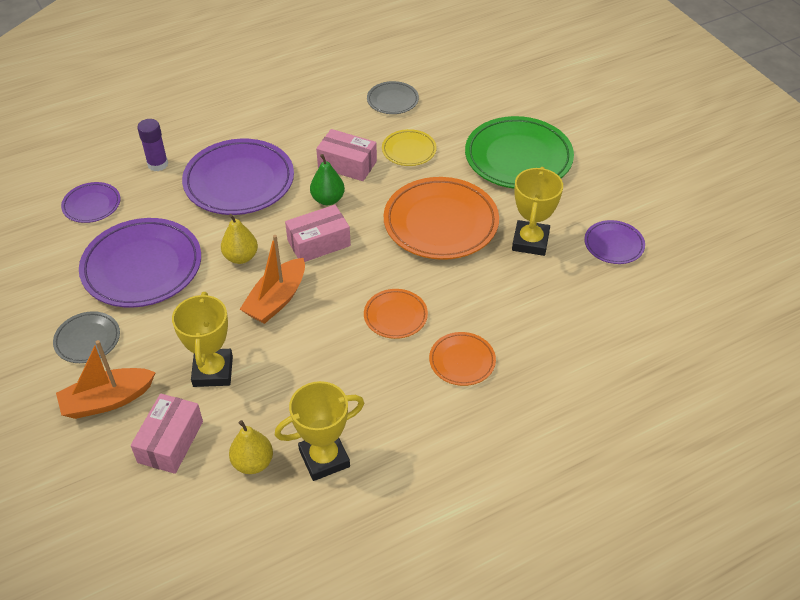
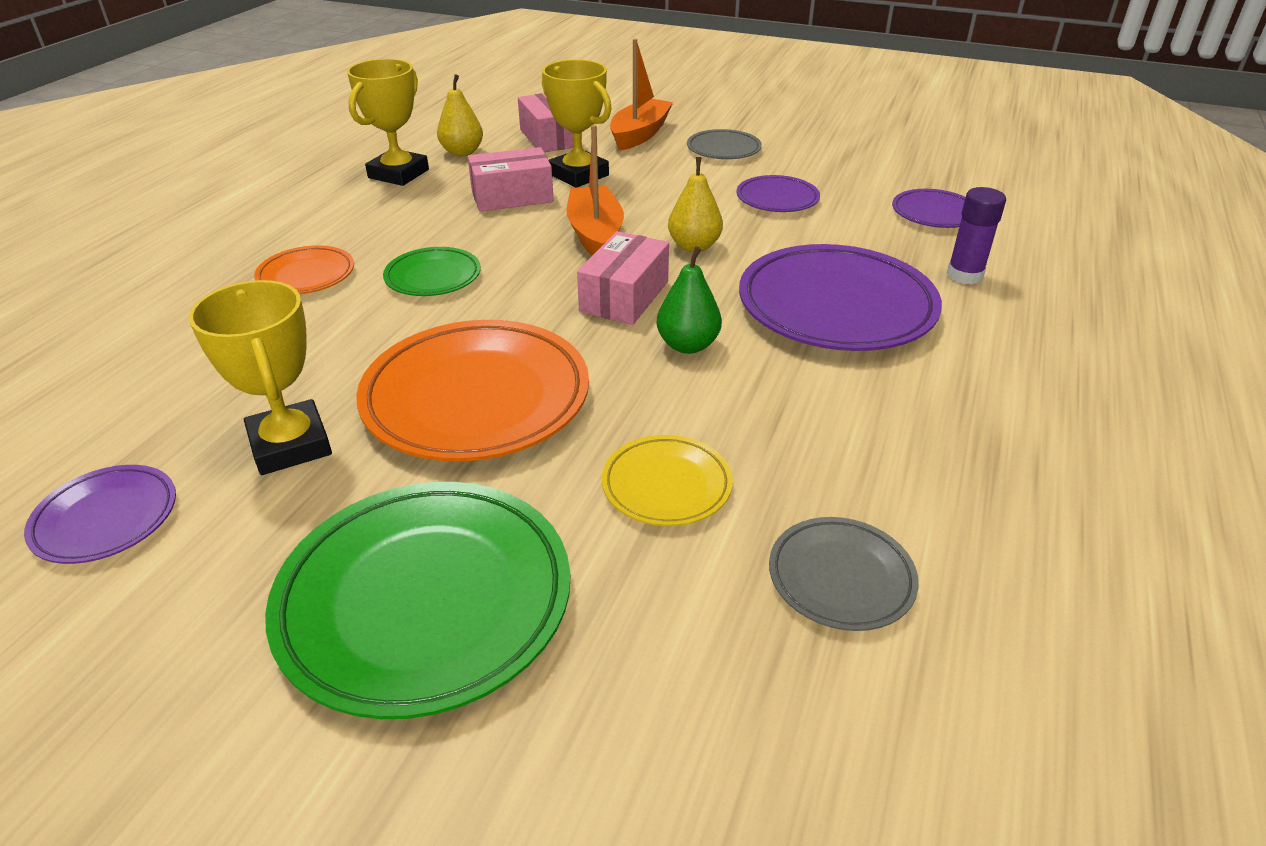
camera: 140 degrees right, 10 degrees down
purple plate [79,218,201,308] -> purple plate [736,175,820,212], size x0.51
pink box [316,129,377,181] -> pink box moved to [468,147,554,211]
orange plate [364,289,428,339] -> green plate [383,247,481,296]

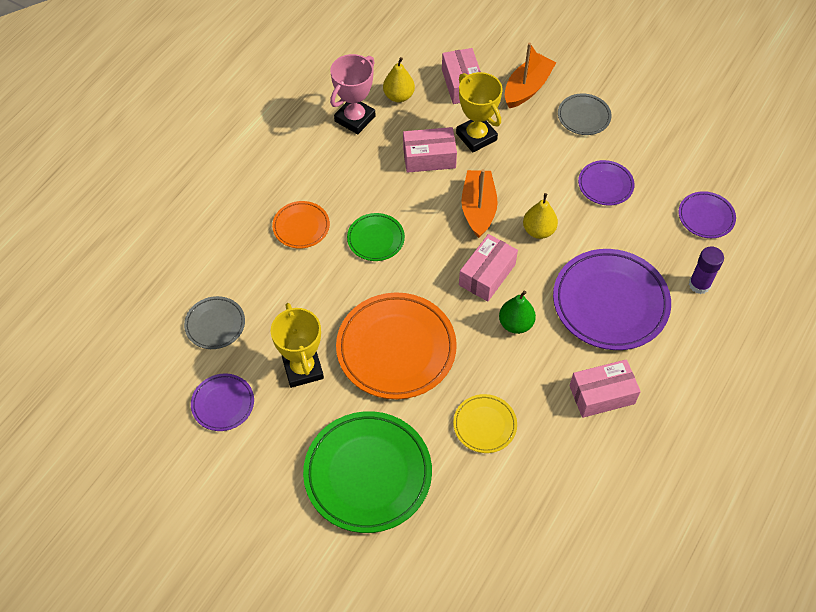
camera: 10 degrees right, 20 degrees up
yellow trophy [347,59,429,186] -> pink trophy [330,54,375,134]
grey plate [769,517,919,631] -> grey plate moved to [184,296,245,349]
none -> pink box [570,359,641,418]

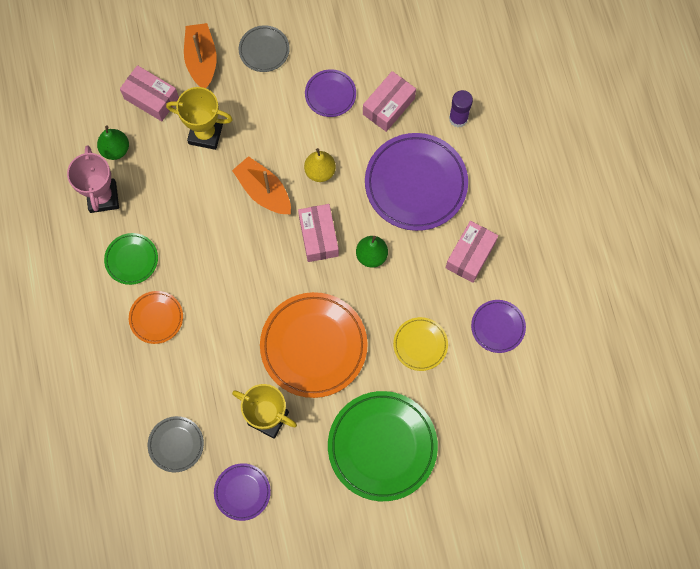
camera: 45 degrees left, 15 degrees up
green plate [347,213,405,261] -> green plate moved to [104,233,158,285]
yellow pear [383,57,415,102] -> green pear [97,126,129,160]
pink box [403,127,457,173] -> pink box moved to [363,71,416,132]
purple plate [678,191,736,238] -> purple plate moved to [471,300,526,353]

